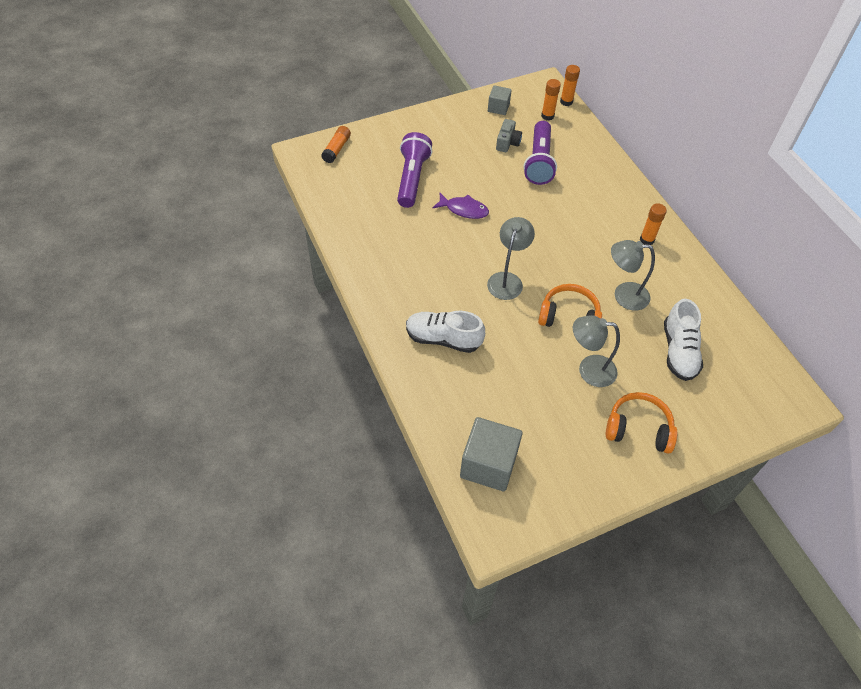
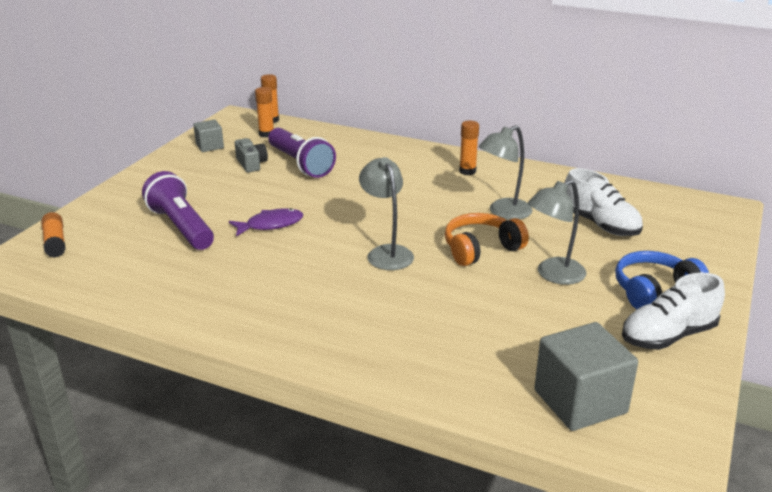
camera: 40 degrees left, 25 degrees down
white shoe [406,311,485,353] -> white shoe moved to [622,273,725,350]
orange headphones [606,392,677,454] -> blue headphones [615,251,709,309]

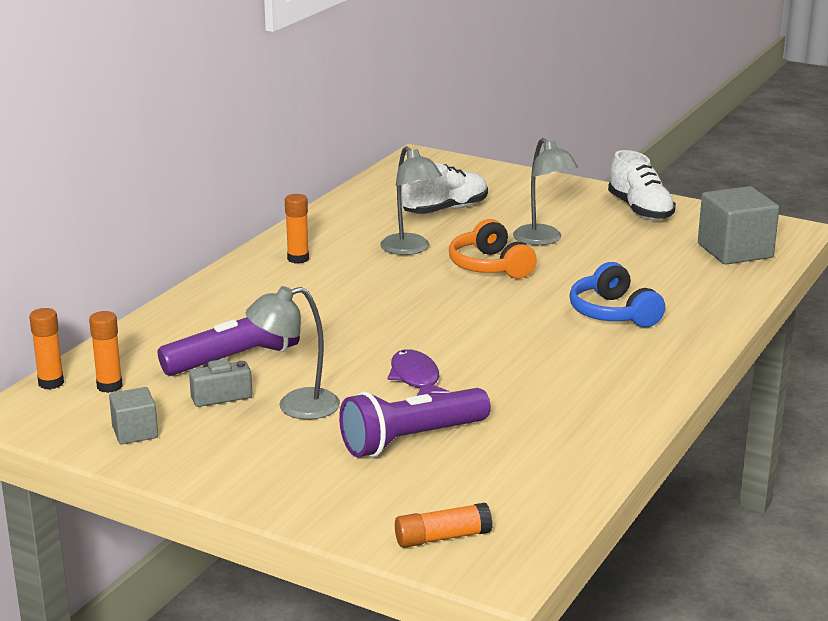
camera: 85 degrees left, 5 degrees down
grey lamp [359,157,414,270] -> grey lamp moved to [246,286,340,420]
blue headphones [615,251,709,309] -> blue headphones moved to [569,262,665,327]

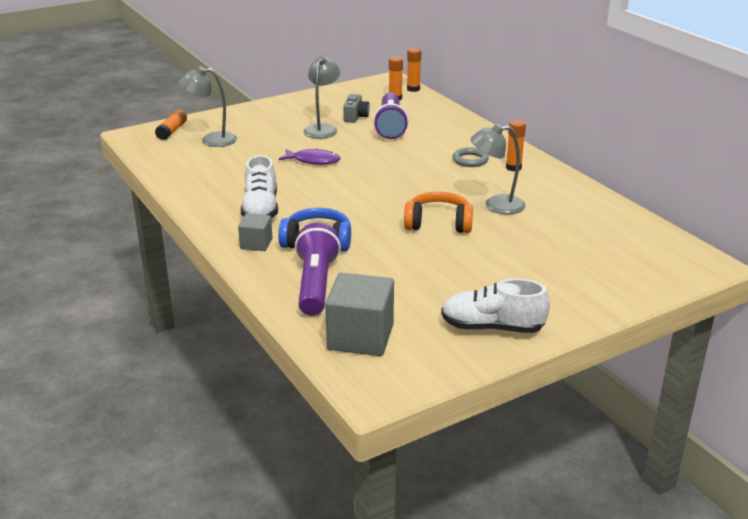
camera: 120 degrees right, 5 degrees up
grey cube [109,387,158,445] -> grey cube moved to [238,214,272,251]
purple flashlight [339,388,491,457] -> purple flashlight moved to [295,223,341,316]
white shoe [401,163,488,214] -> white shoe moved to [241,155,278,218]
grey lamp [513,138,578,245] -> grey lamp moved to [179,66,237,147]
none -> grey ring [452,147,489,167]

